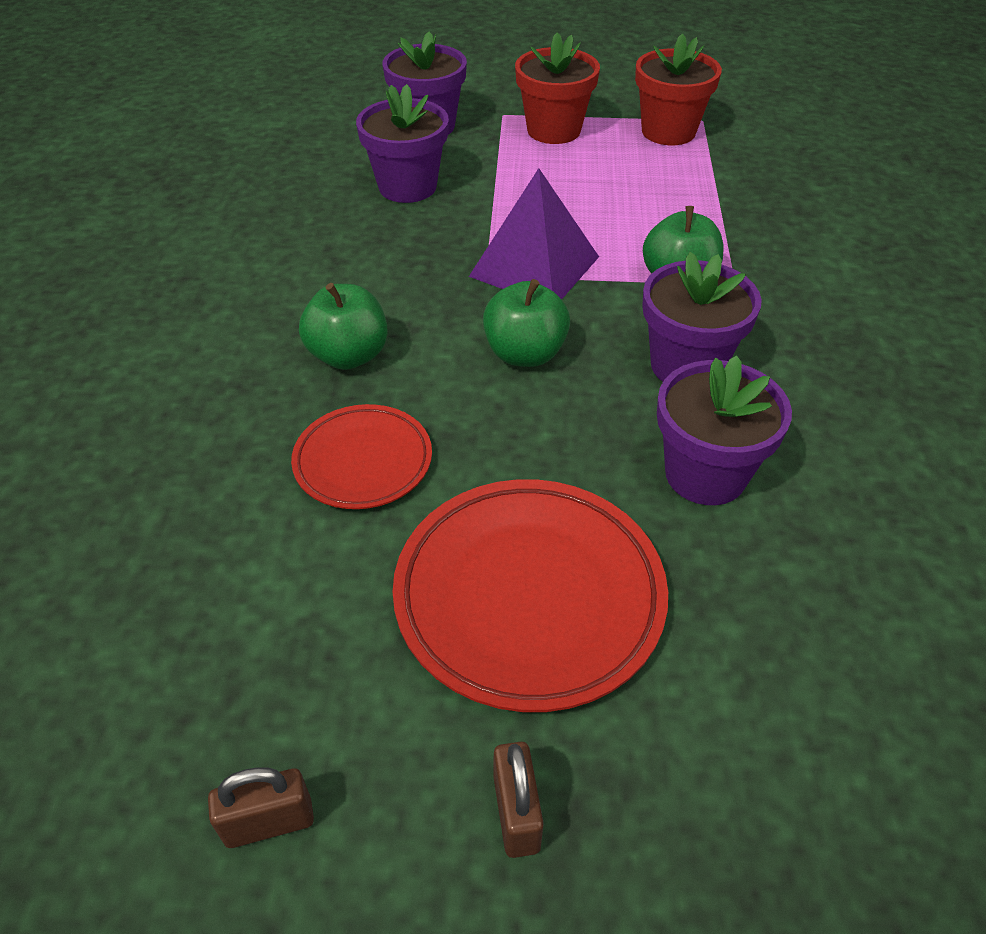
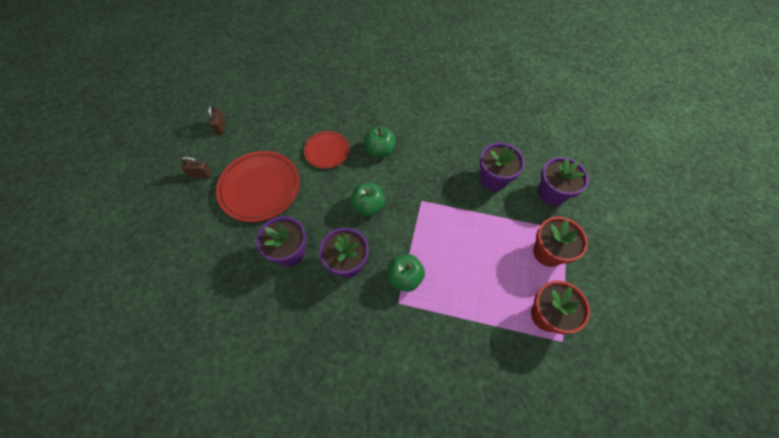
camera: 100 degrees right, 15 degrees up
purple pyramid [469,168,599,300] -> none

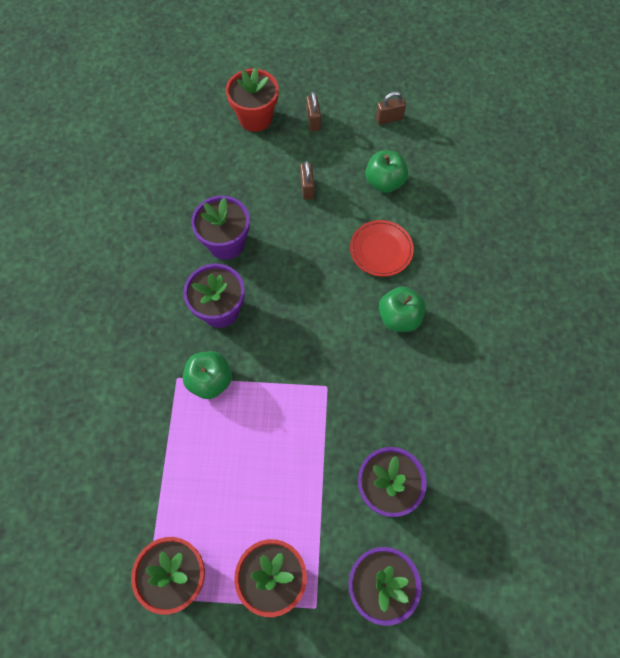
camera: 80 degrees right, 5 degrees up
red plate [216,151,300,222] -> brown padlock [300,161,314,200]
green apple [350,183,385,216] -> green apple moved to [365,150,408,193]
none -> red flower pot [226,67,279,132]

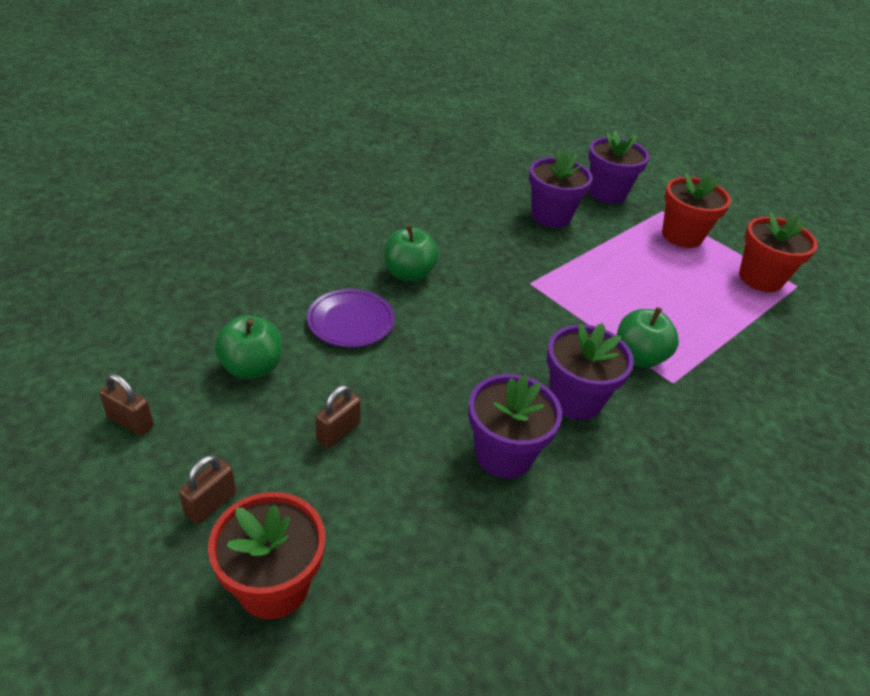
camera: 140 degrees left, 25 degrees down
red plate [350,220,414,277] -> purple plate [307,289,395,347]

